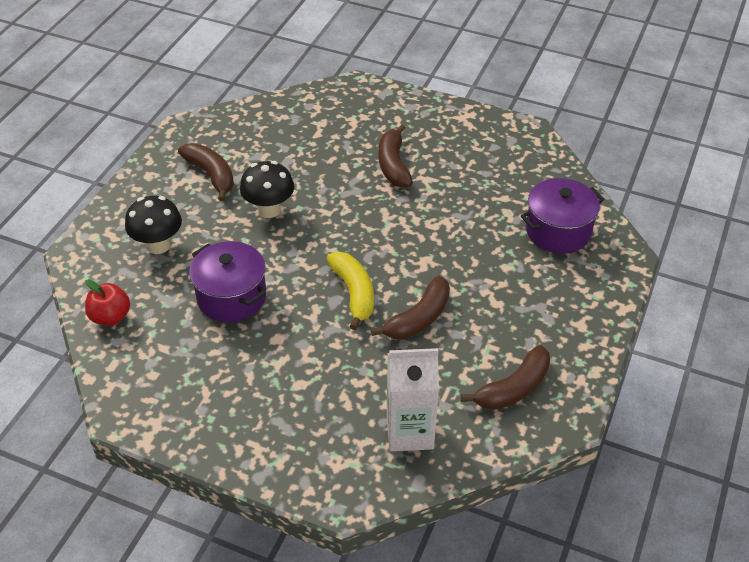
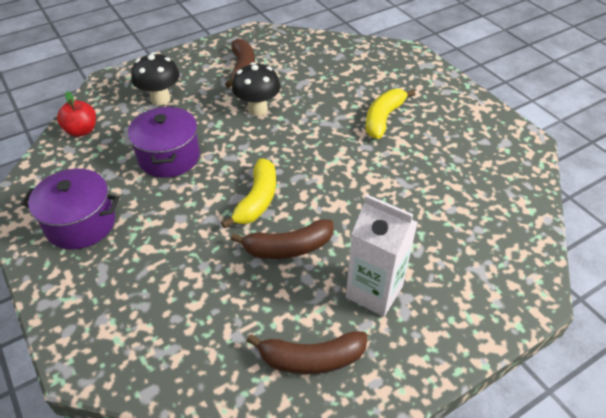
camera: 35 degrees right, 0 degrees up
brown banana [378,124,413,188] -> yellow banana [366,89,415,139]
white carton [387,348,439,451] -> white carton moved to [346,194,418,317]
purple pot [521,178,604,253] -> purple pot moved to [21,169,120,249]

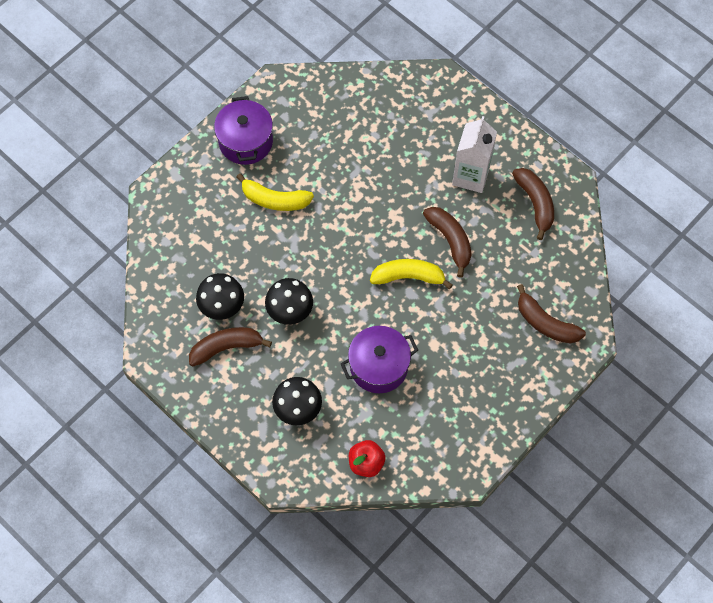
camera: 105 degrees left, 20 degrees up
purple pot [21,169,120,249] -> purple pot moved to [214,96,273,165]
none -> black mushroom [196,273,244,320]
none -> brown banana [517,284,586,344]

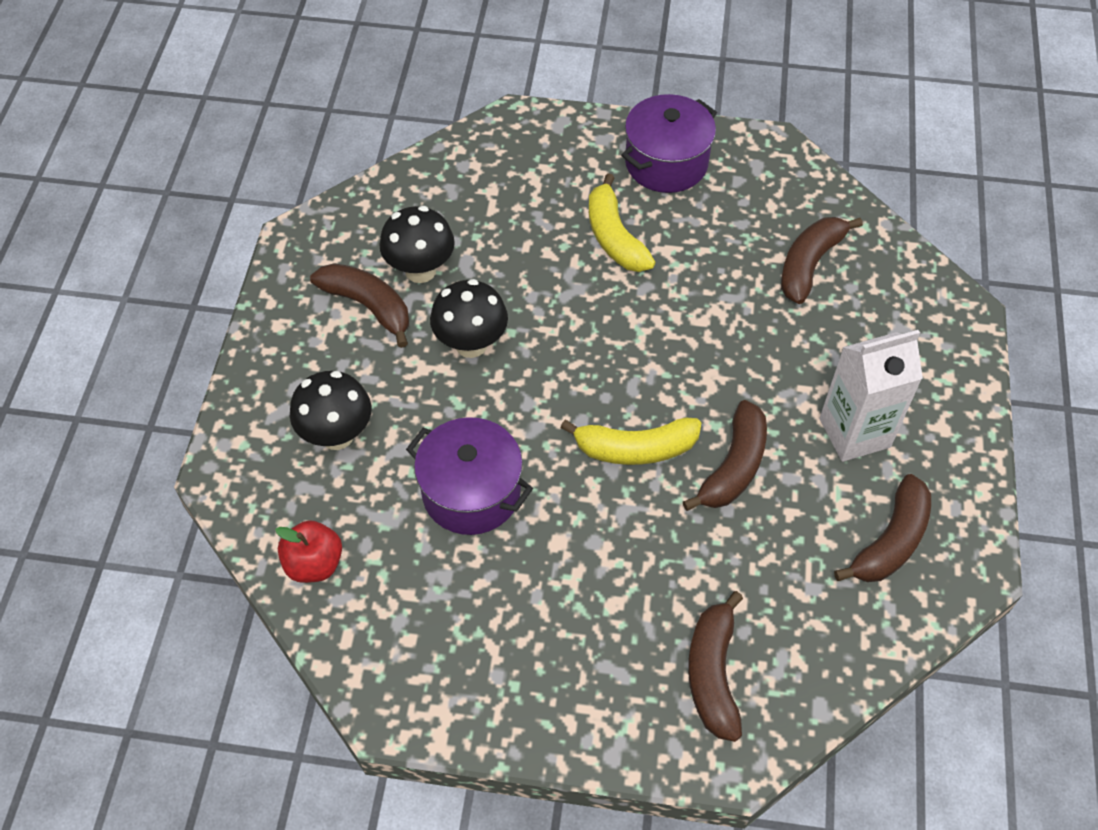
camera: 55 degrees right, 10 degrees down
yellow banana [370,259,453,289] -> yellow banana turned 120 degrees clockwise [560,418,701,465]
none -> brown banana [781,217,863,304]

